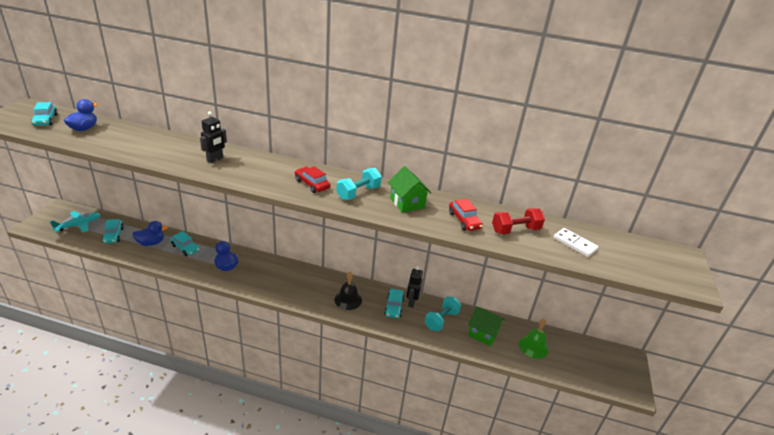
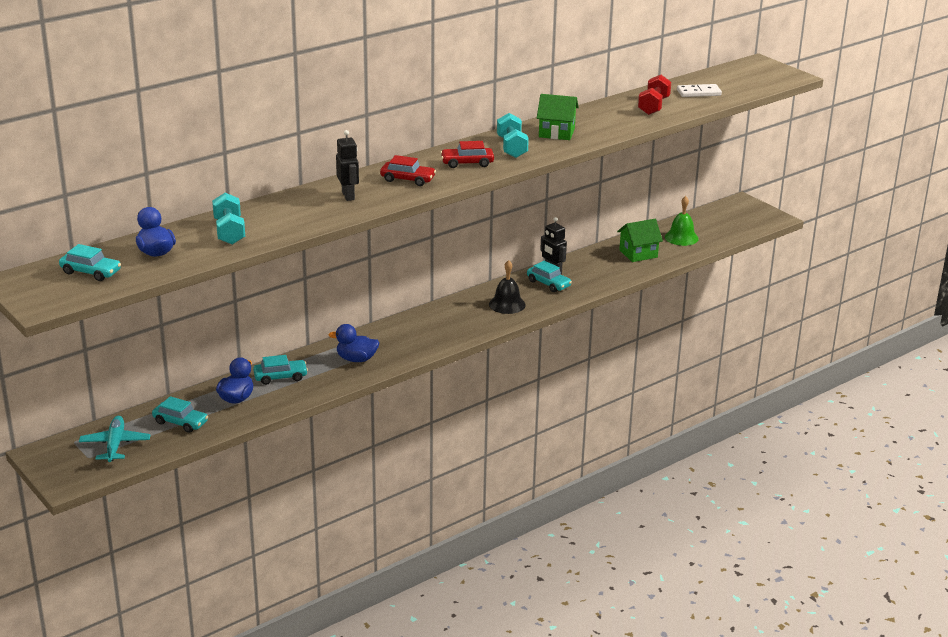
camera: 50 degrees left, 5 degrees down
turquoise dumbbell [425,296,461,331] -> turquoise dumbbell moved to [212,193,245,245]
red car [449,199,483,231] -> red car moved to [380,155,436,186]

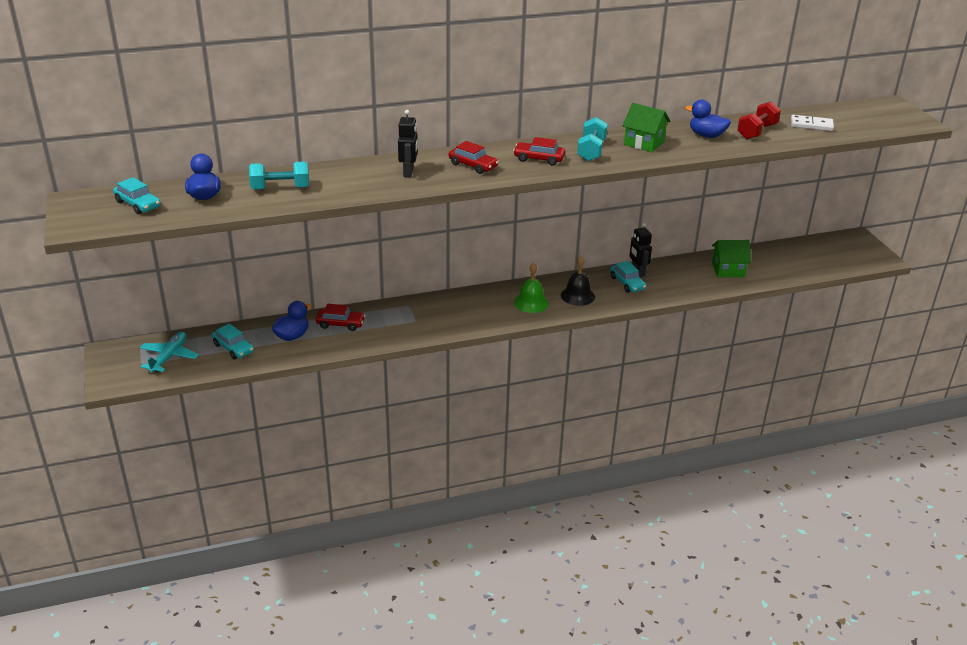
camera: 20 degrees right, 5 degrees up
turquoise dumbbell [212,193,245,245] -> turquoise dumbbell turned 75 degrees clockwise [249,162,309,190]
turquoise car [253,355,308,385] -> red car [316,304,365,331]
blue duck [328,324,379,362] -> blue duck moved to [685,99,731,138]
green bell [665,196,699,246] -> green bell moved to [514,263,549,313]

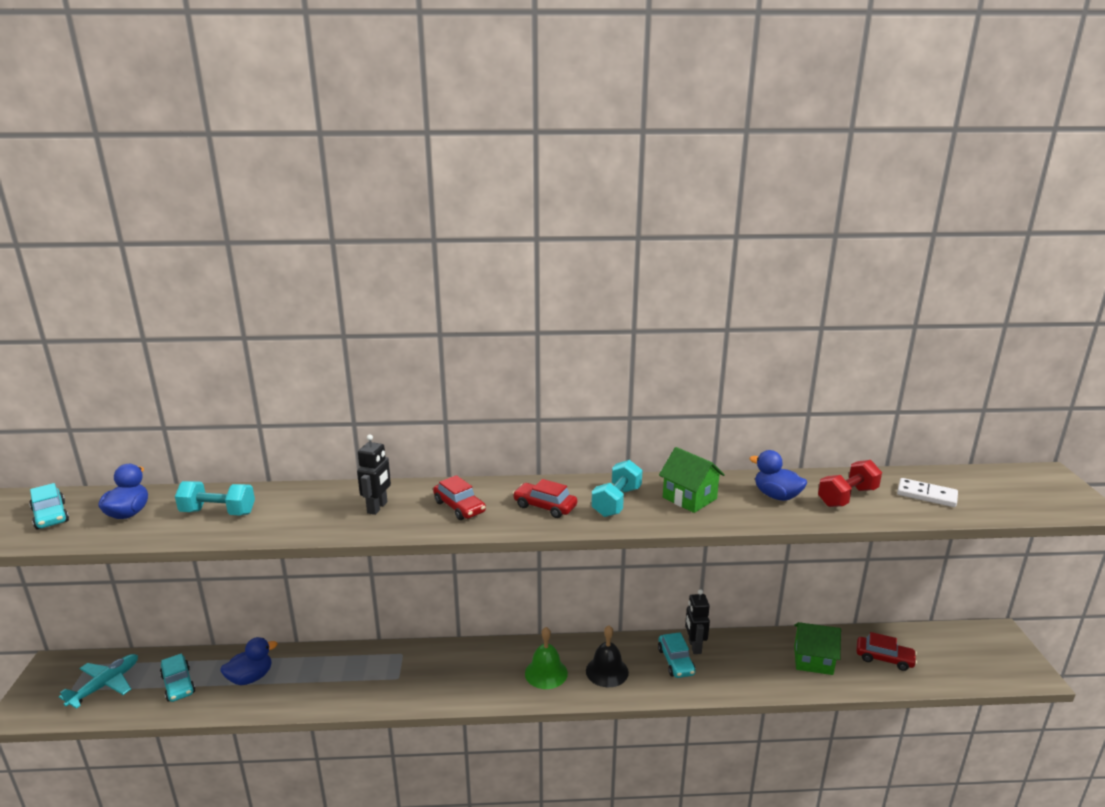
camera: 15 degrees right, 10 degrees down
red car [316,304,365,331] -> red car moved to [856,632,917,671]

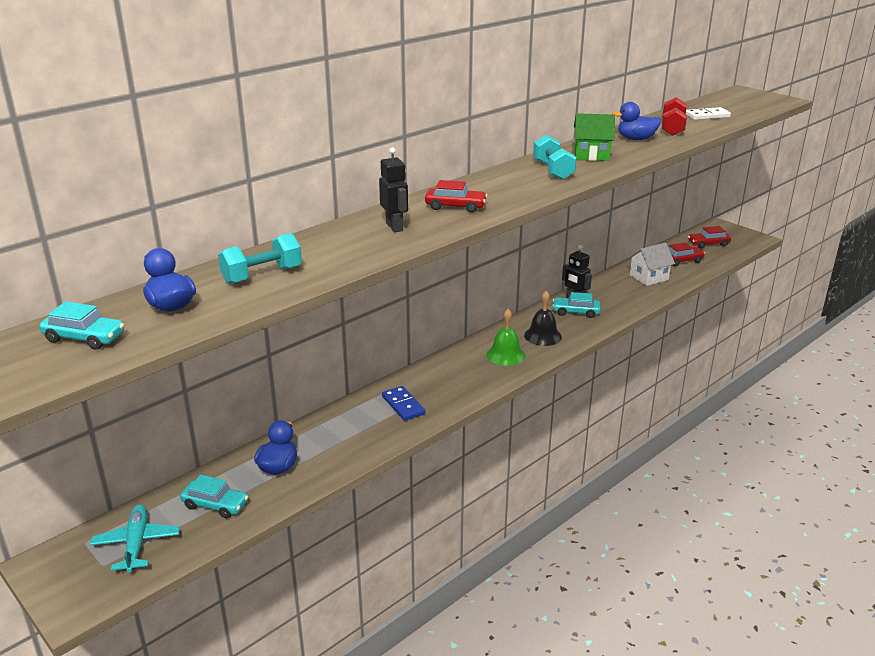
camera: 40 degrees left, 5 degrees up
red car [513,479,577,518] -> red car moved to [688,226,731,249]
turquoise car [658,632,695,678] -> turquoise car turned 150 degrees clockwise [552,292,601,318]
green house [794,622,841,675] -> white house [628,243,675,286]
none -> blue domino [382,386,425,421]

